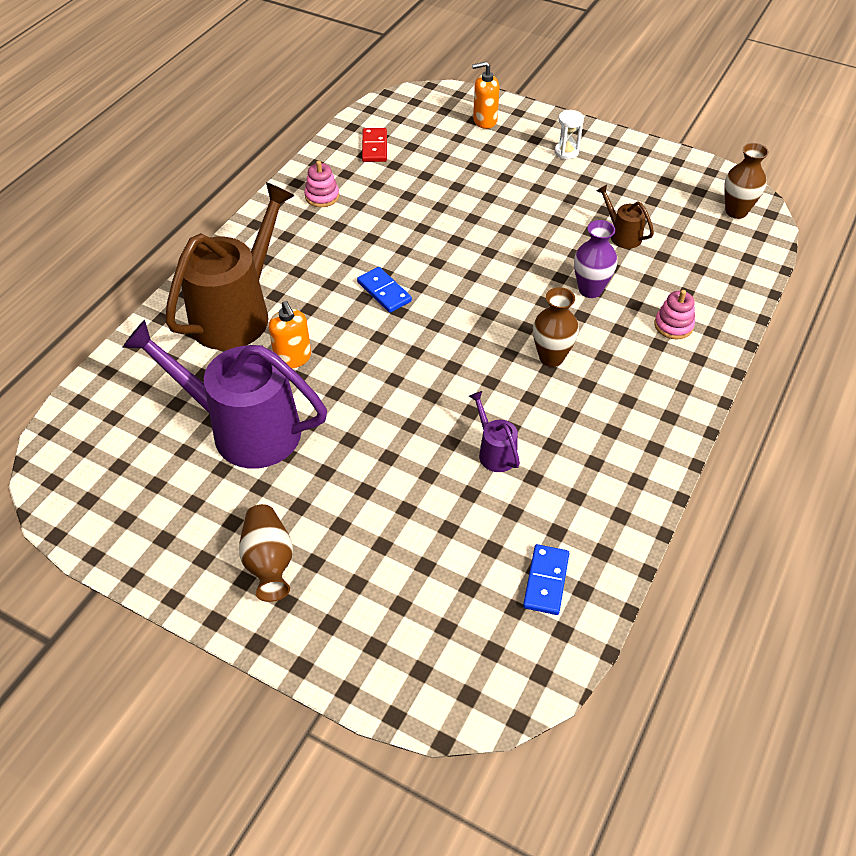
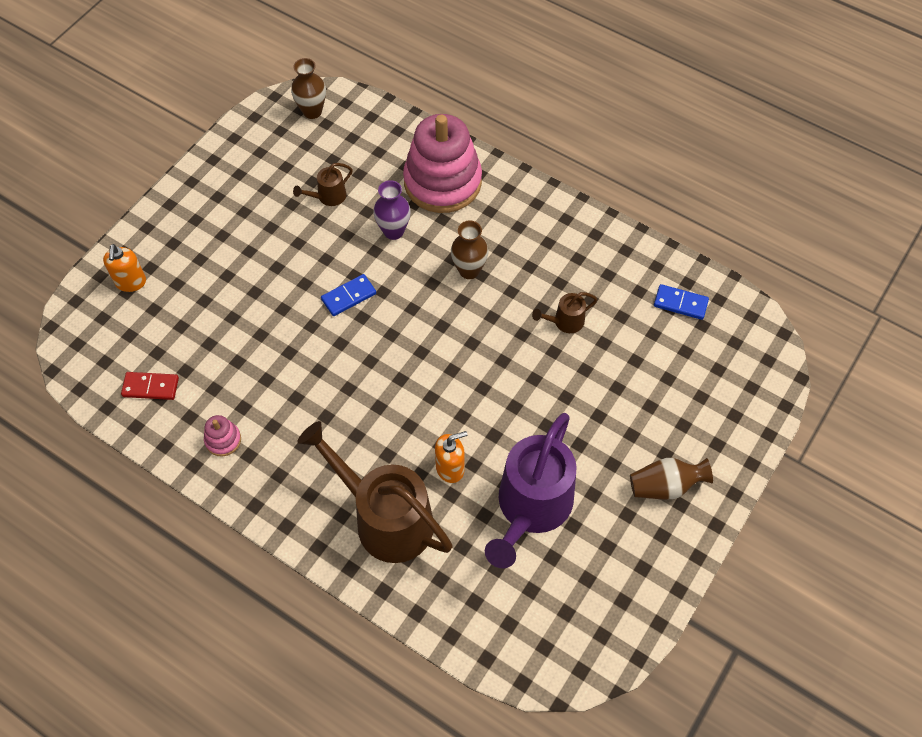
camera: 85 degrees left, 10 degrees up
blue domino [357,267,412,313] -> blue domino moved to [321,274,376,316]
purple watering can [469,391,520,472] -> brown watering can [532,292,597,333]
white hourglass [555,110,584,159] -> none
pink stacking toy [655,290,695,340] -> pink stacking toy [403,114,482,213], size x2.46

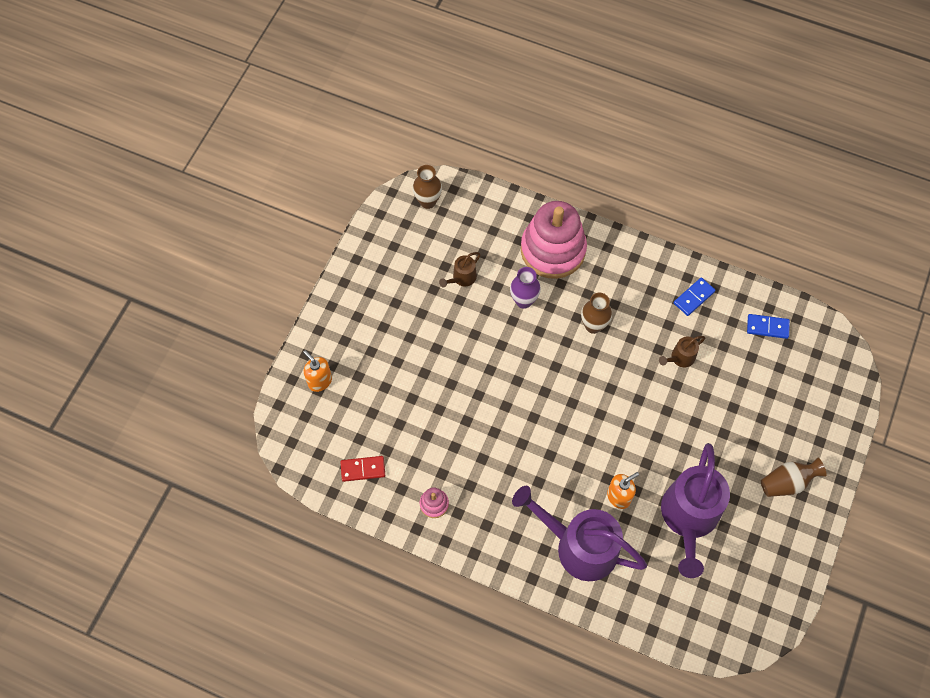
camera: 10 degrees left, 5 degrees up
orange soap dispenser [103,244,146,292] -> orange soap dispenser turned 150 degrees clockwise [303,350,332,392]
brown watering can [297,421,453,563] -> purple watering can [512,486,647,581]
blue domino [321,274,376,316] -> blue domino moved to [674,277,716,316]

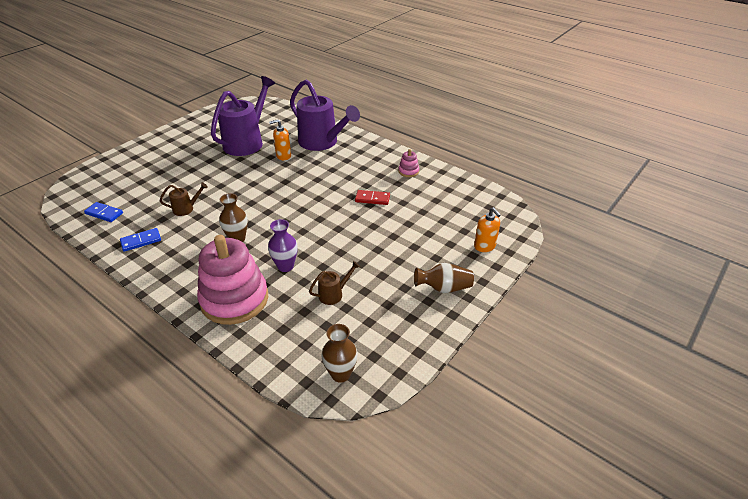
camera: 165 degrees left, 25 degrees down
red domino [341,456,385,482] -> red domino moved to [355,190,390,205]
brown vase [761,458,827,497] -> brown vase moved to [414,263,474,293]

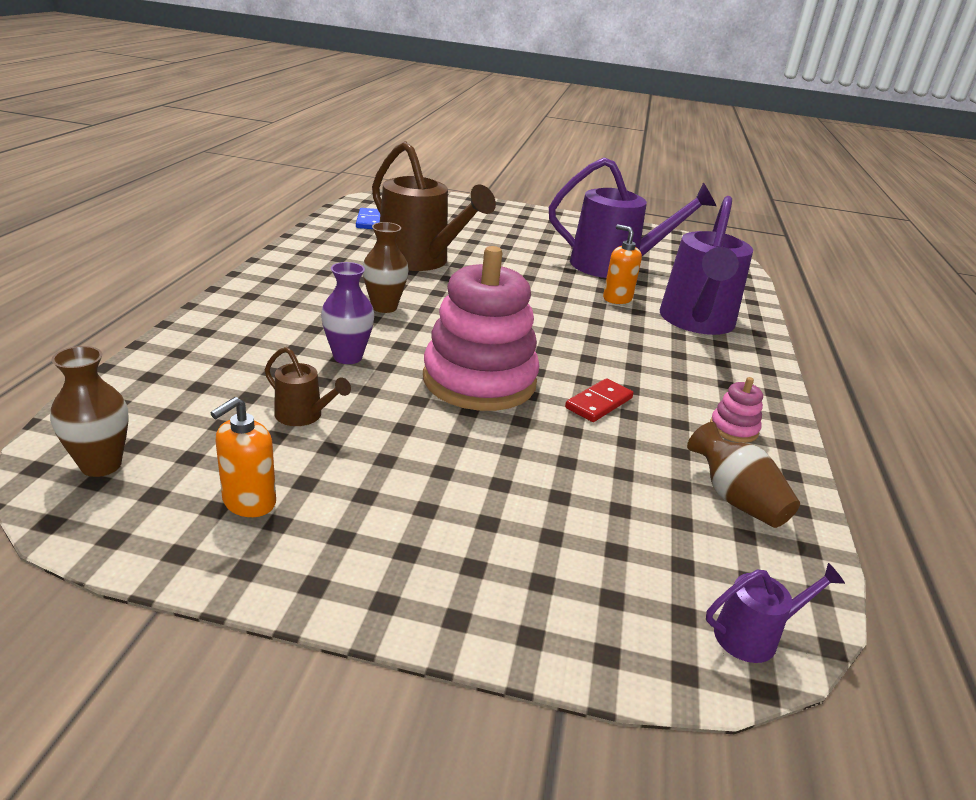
camera: 60 degrees right, 10 degrees down
blue domino [120,228,161,252] -> none
brown watering can [160,182,208,216] -> brown watering can [372,141,496,271], size x2.31
pink stacking toy [197,235,268,325] -> pink stacking toy moved to [423,246,539,411]
red domino [355,190,390,205] -> red domino turned 60 degrees clockwise [565,378,634,422]
brown vase [414,263,474,293] -> brown vase moved to [687,422,800,528]
orange soap dispenser [474,207,501,252] -> orange soap dispenser moved to [211,397,276,517]
none -> purple watering can [706,563,845,663]

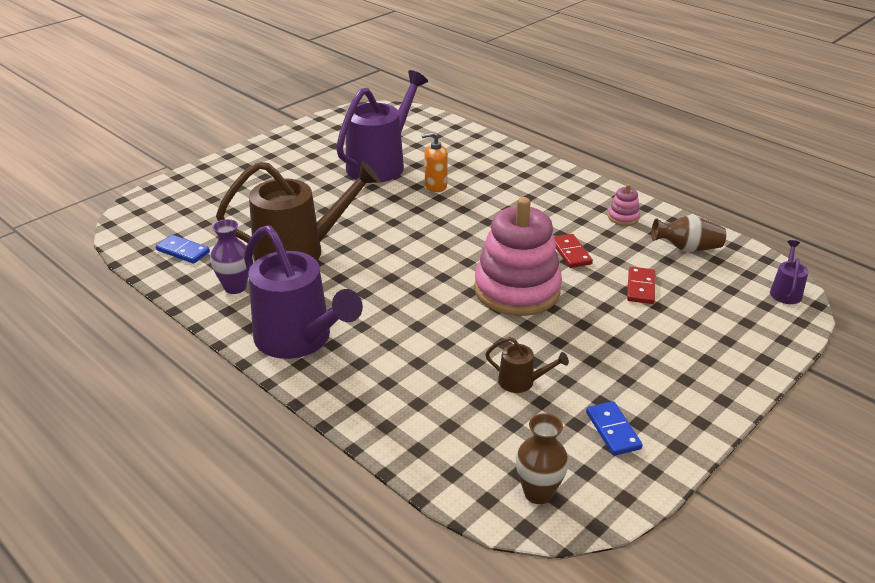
camera: 55 degrees left, 5 degrees up
orange soap dispenser [211,397,276,517] -> blue domino [586,401,642,456]
brown watering can [265,347,351,426] -> brown watering can turned 45 degrees clockwise [485,337,569,393]
purple vase [321,262,374,364] -> purple vase moved to [210,219,248,294]
brown vase [363,222,408,313] -> none
purple watering can [660,196,753,335] -> purple watering can moved to [244,225,363,359]
none -> red domino [627,267,655,304]

